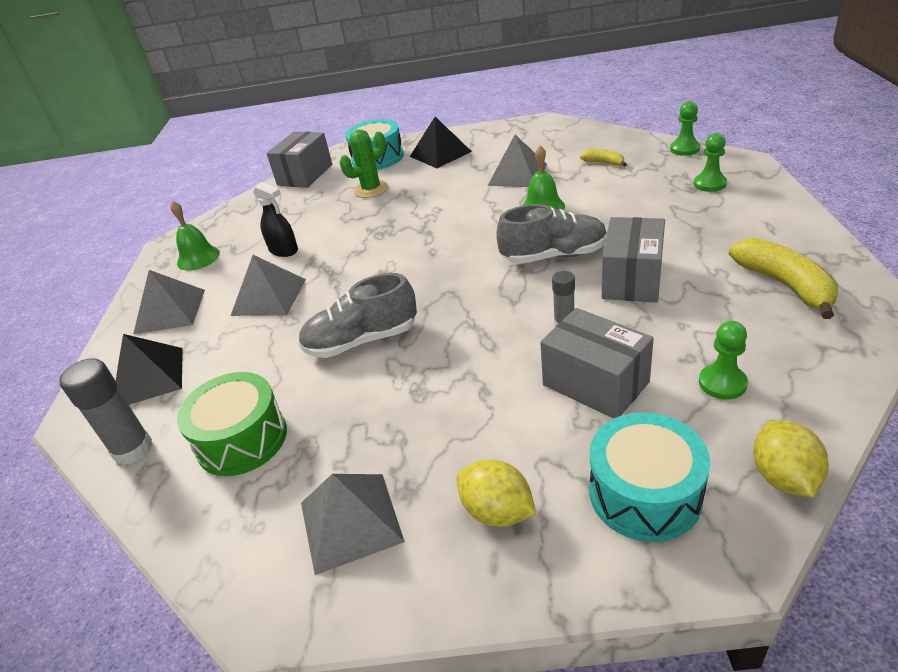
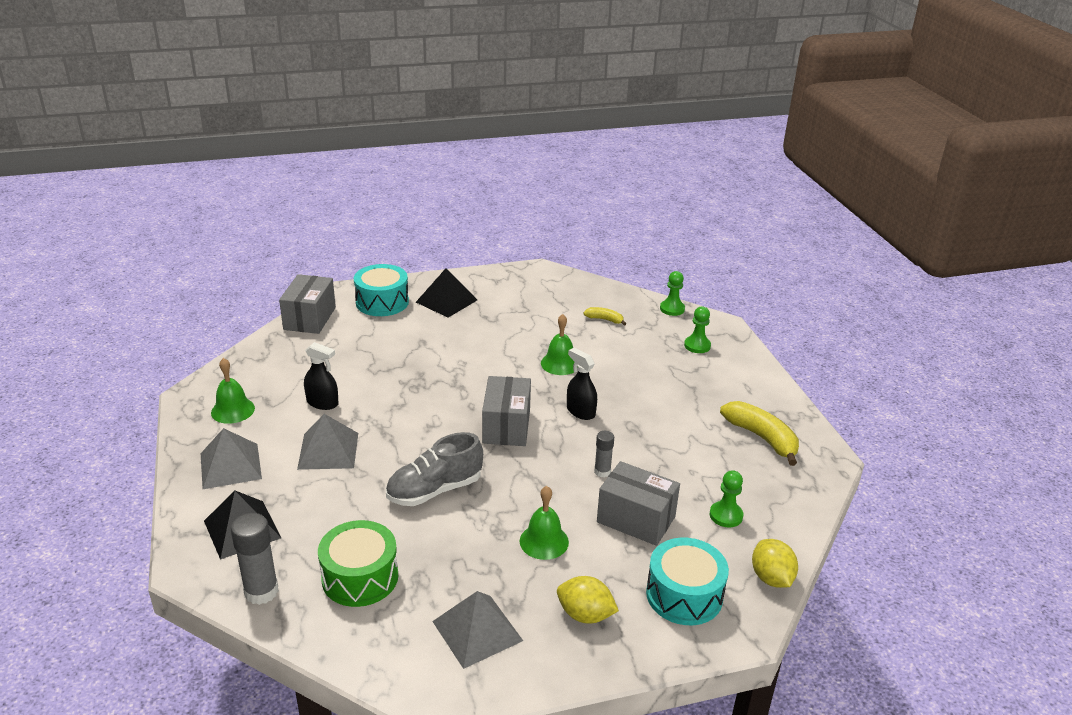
camera: 20 degrees left, 5 degrees down
green cactus [340,130,389,198] -> none
grey pyramid [488,135,547,187] -> none
grey shoe [496,204,607,264] -> black spray bottle [567,348,597,420]
grey box [602,217,665,303] -> grey box moved to [482,376,531,446]
none -> green bell [520,486,569,560]

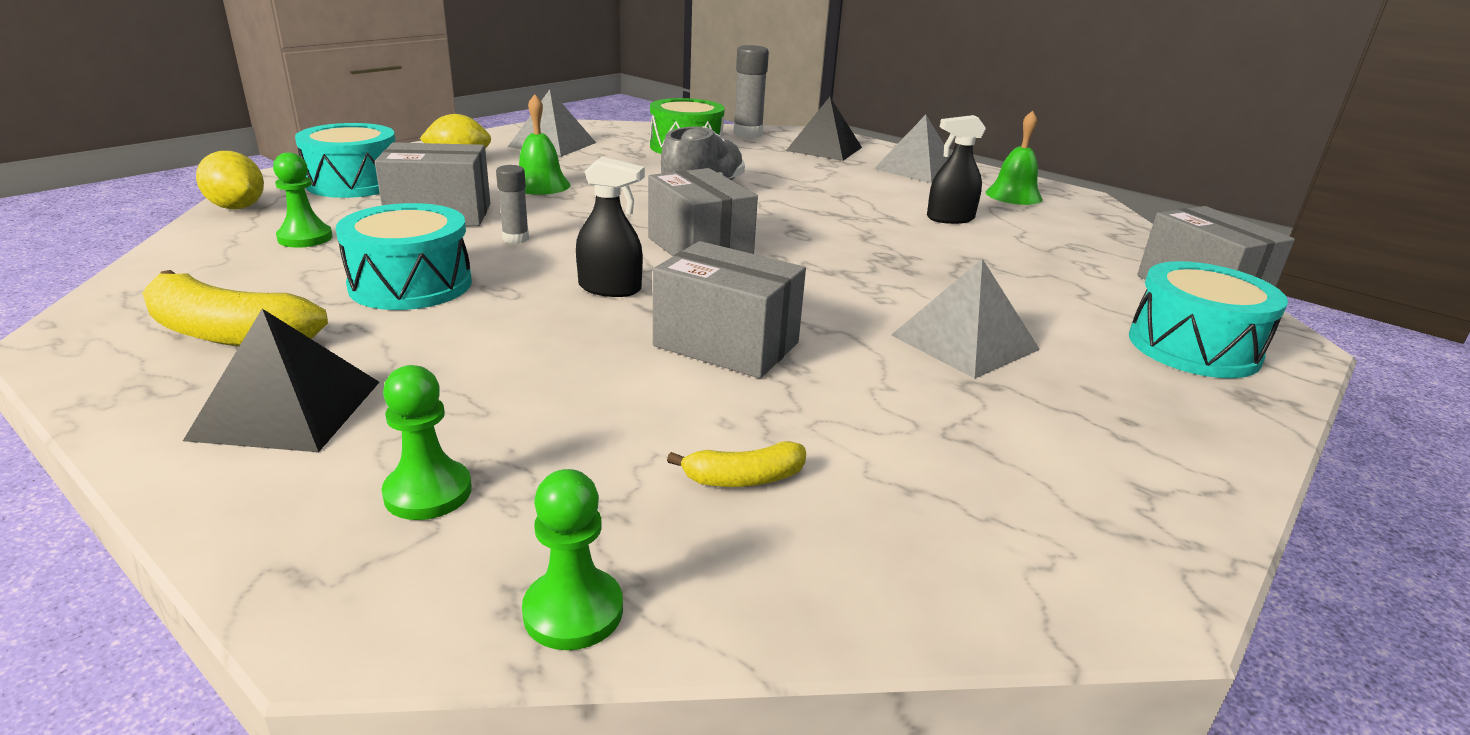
camera: 145 degrees right, 5 degrees down
grey pyramid [297,414,358,470] -> grey pyramid moved to [891,259,1040,379]
black pyramid [416,268,477,318] -> black pyramid moved to [183,309,379,452]
green bell [541,314,574,375] -> grey box [653,241,806,378]
none -> turquoise drum [336,203,472,310]

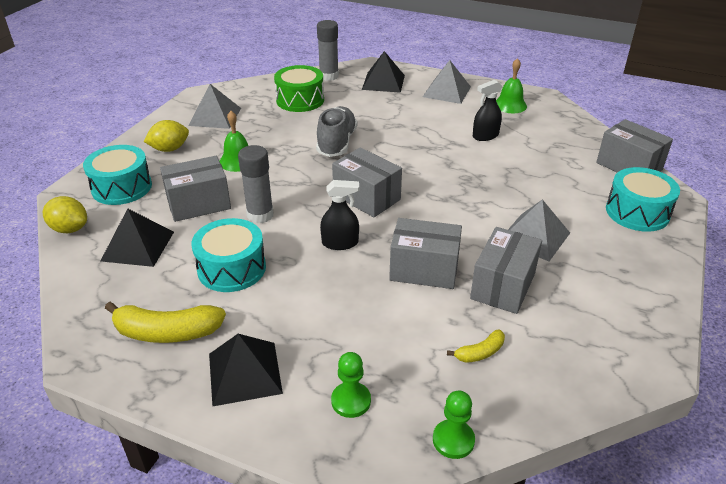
camera: 15 degrees left, 10 degrees up
green pawn [273,152,333,248] -> black pyramid [101,208,174,267]
grey glue stick [496,165,529,244] -> grey glue stick [238,145,274,223], size x1.71
none -> grey box [470,227,542,314]

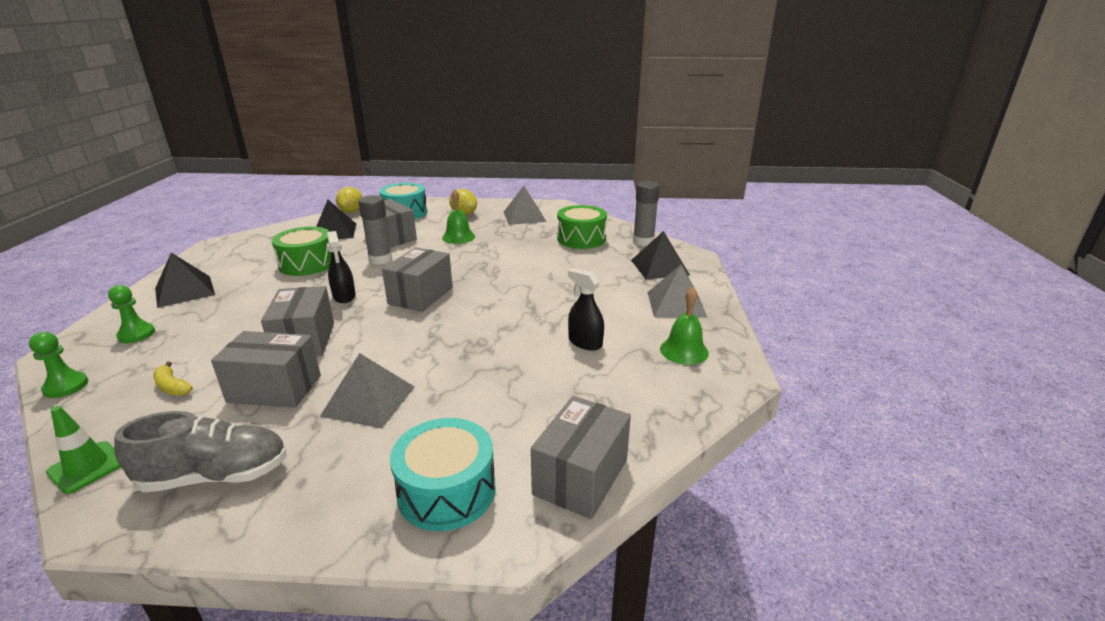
camera: 70 degrees right, 10 degrees down
yellow banana [105,302,226,343] -> none
turquoise drum [191,218,266,292] -> green drum [272,227,331,276]
grey shoe [316,106,357,157] -> grey shoe moved to [114,411,287,493]
none -> green traffic cone [46,406,121,494]

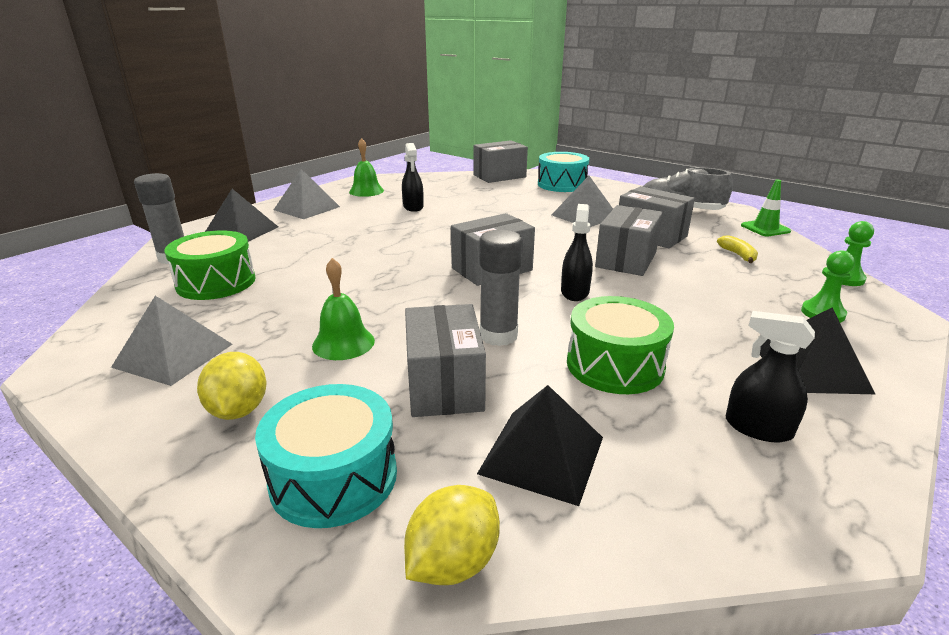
camera: 145 degrees left, 0 degrees up
none -> black spray bottle [726,311,815,443]

